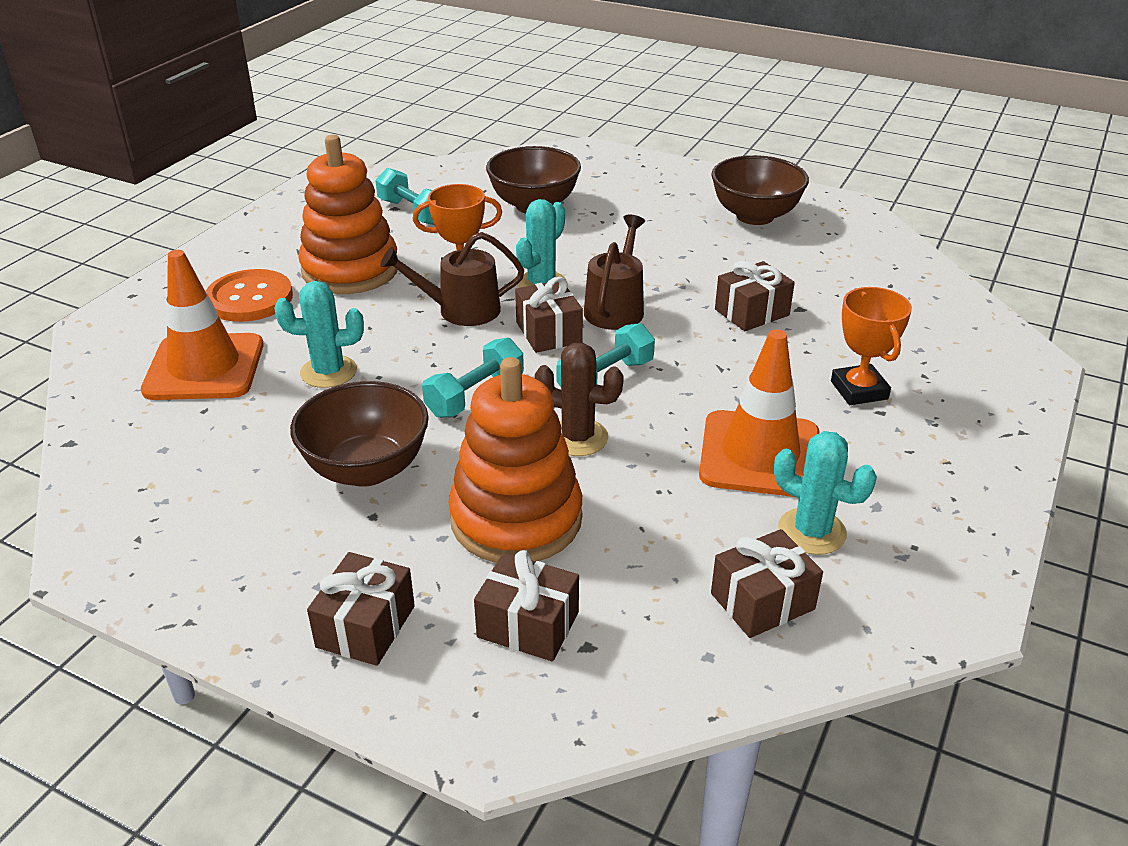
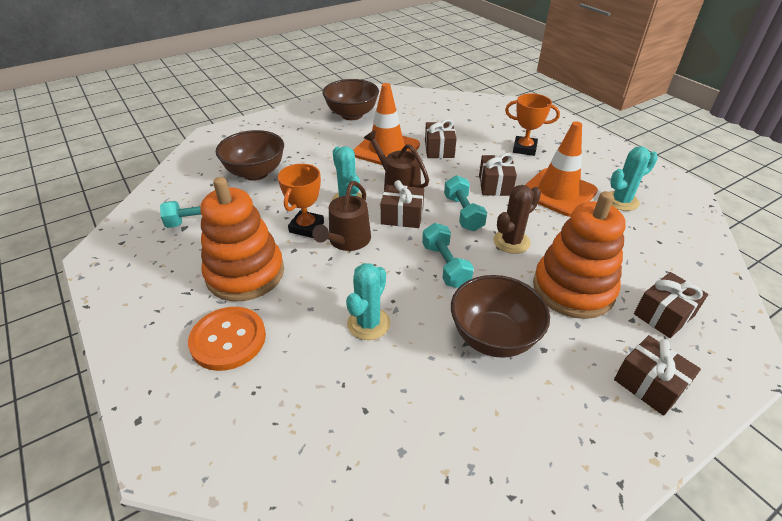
camera: 60 degrees left, 5 degrees up
orange traffic cone [141,250,264,400] -> orange traffic cone moved to [353,83,420,165]
brown gift [711,529,823,638] -> brown gift moved to [479,153,517,196]

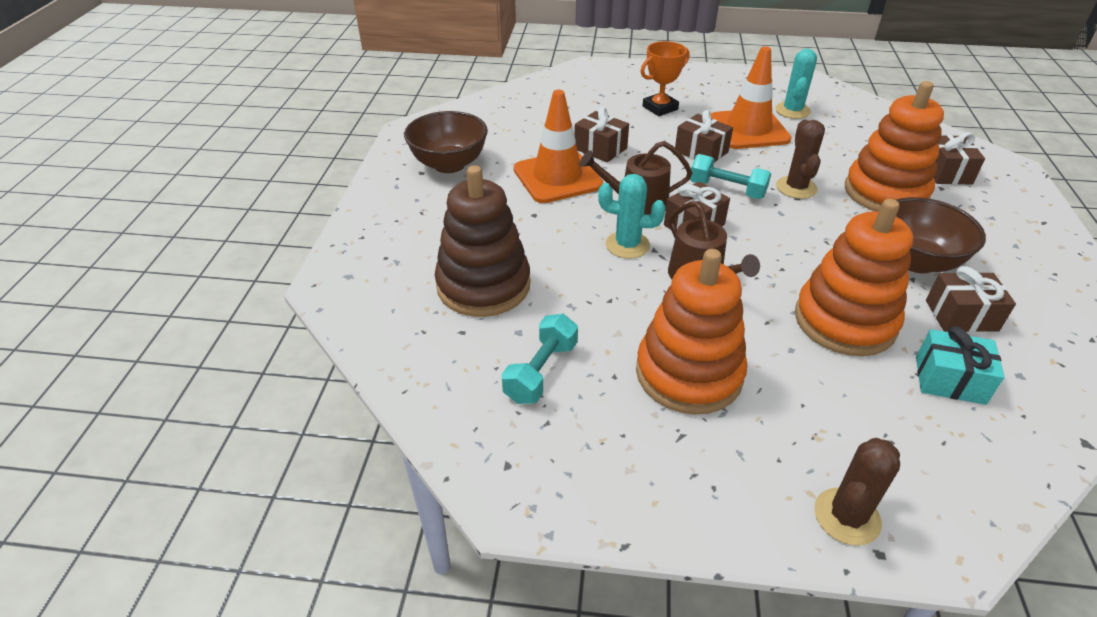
camera: 50 degrees left, 0 degrees up
orange button [188,307,266,371] -> none
brown bowl [216,130,284,181] -> brown stacking toy [435,165,530,317]
orange trophy [278,164,324,238] -> none
turquoise cactus [346,263,390,340] -> orange stacking toy [795,199,913,356]
turquoise dumbbell [422,223,474,288] -> none
brown gift [614,335,701,416] -> brown gift moved to [926,266,1016,332]
none -> brown cactus [814,438,900,546]
none -> turquoise gift [916,326,1005,405]

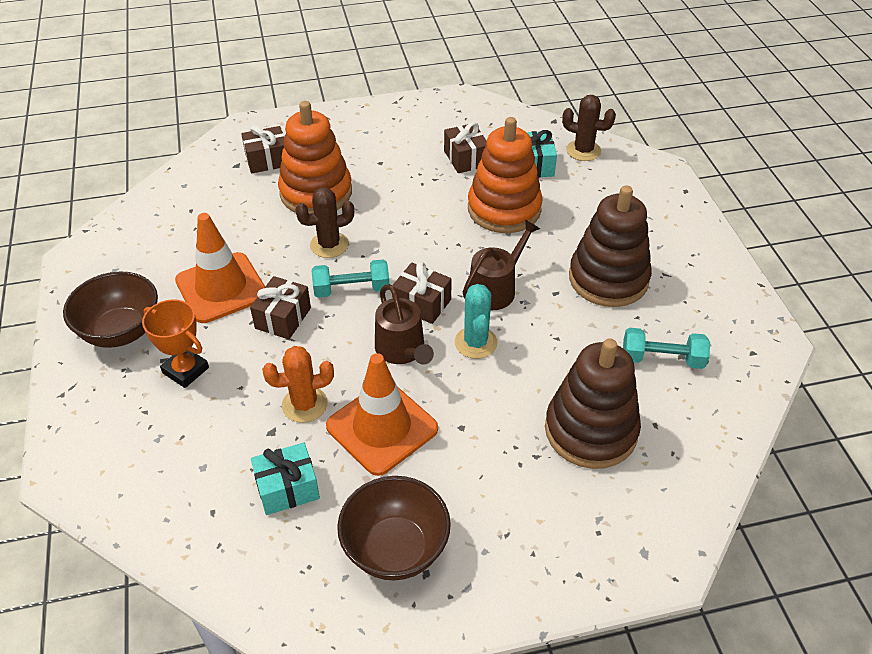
camera: 110 degrees left, 5 degrees up
brown gift [574,107,629,163] -> orange cactus [262,346,334,423]
orange stacking toy [636,249,747,415] -> brown stacking toy [569,185,652,307]
turquoise dumbbell [690,154,771,199] -> turquoise dumbbell turned 75 degrees clockwise [312,260,389,298]
turquoise cactus [775,49,817,119] -> none
brown cactus [814,438,900,546] -> brown cactus moved to [562,95,616,161]
brown bowl [896,197,986,273] -> brown bowl moved to [63,272,158,348]
none -> turquoise gift [251,442,320,515]

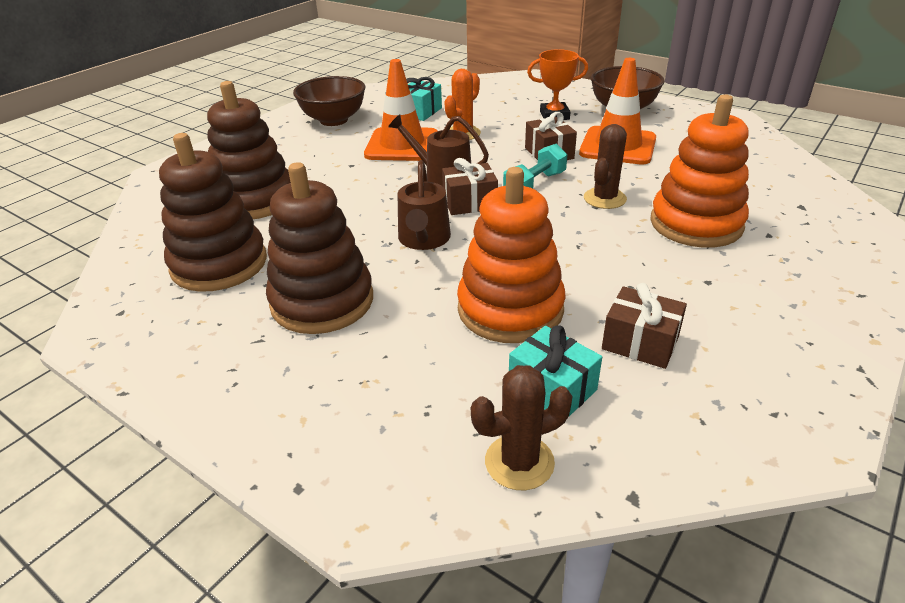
camera: 140 degrees right, 10 degrees down
brown gift [241,125,284,174] -> none
turquoise cactus [455,284,498,359] -> none
turquoise dumbbell [623,328,710,369] -> brown stacking toy [159,133,267,292]

